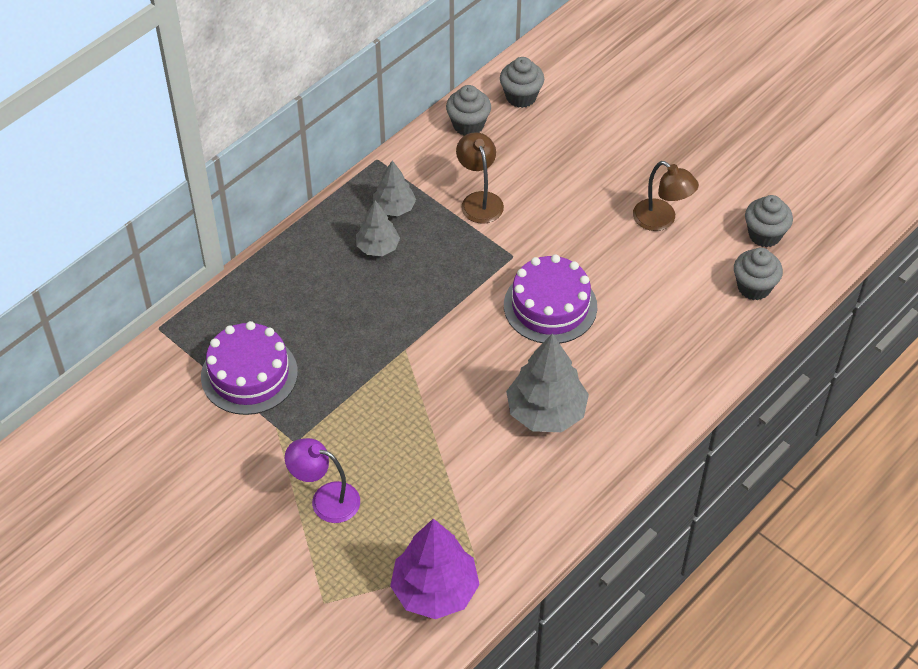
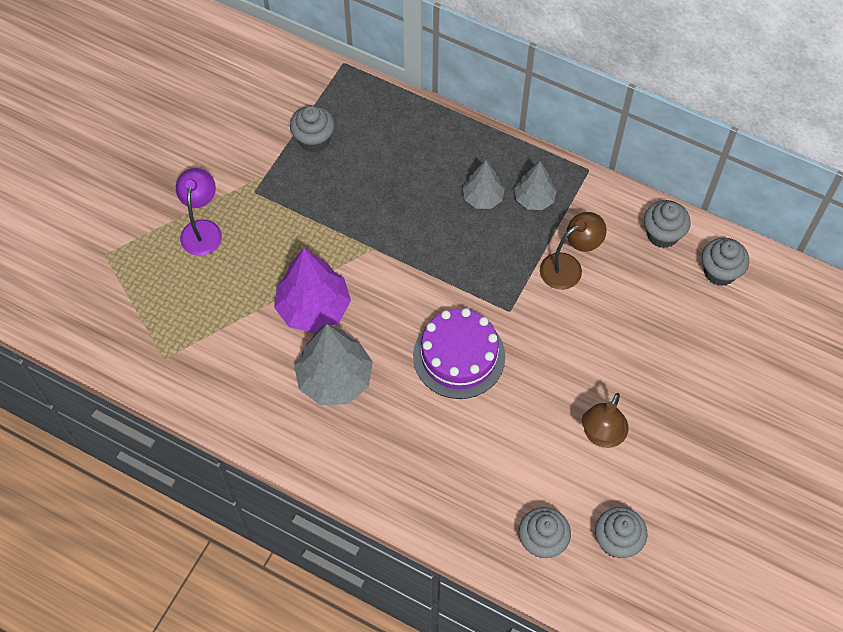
camera: 75 degrees right, 10 degrees up
purple cake [201,321,298,415] -> grey cupcake [290,105,335,153]
purple tree [390,518,480,619] -> purple tree moved to [274,248,351,333]

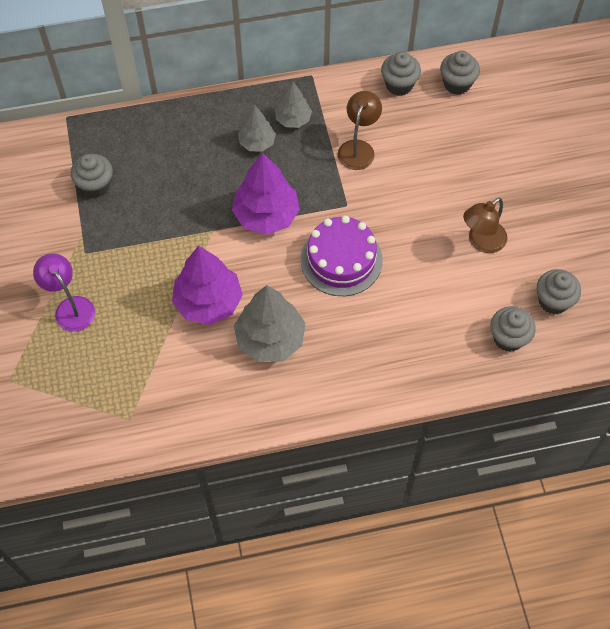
camera: 40 degrees left, 0 degrees up
brown lamp [582,393,629,448] -> brown lamp turned 60 degrees clockwise [463,197,508,253]
none -> purple tree [232,153,300,235]

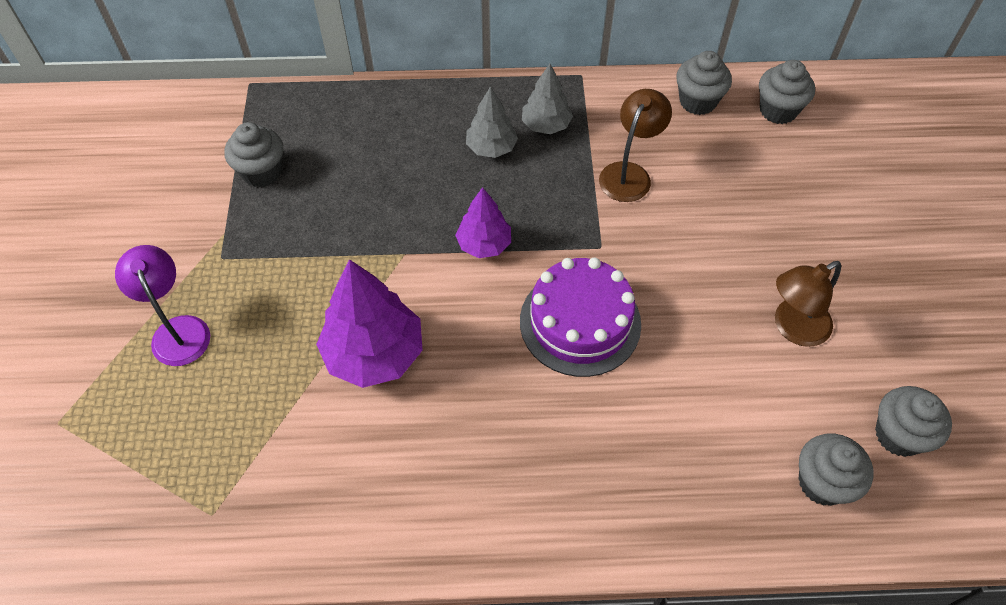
camera: 10 degrees right, 5 degrees down
purple tree [232,153,300,235] -> purple tree [455,187,511,258], size x0.58
grey tree [234,285,306,362] -> none

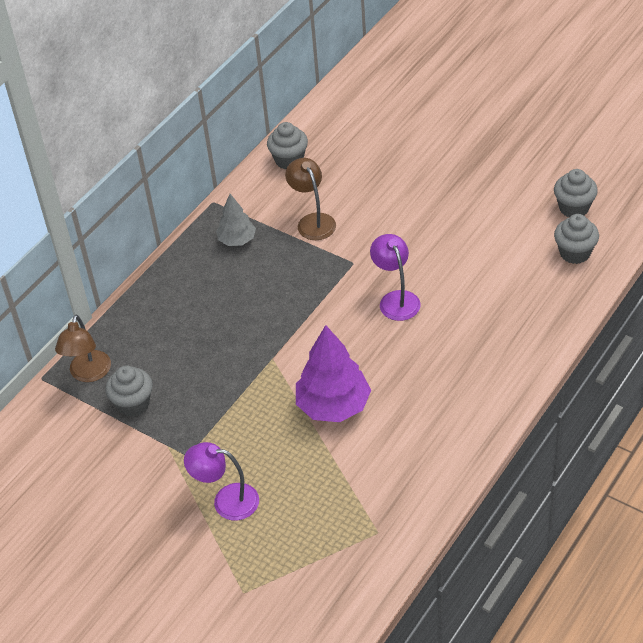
camera: 50 degrees left, 10 degrees down
purple tree [455,187,511,258] -> none
grey tree [466,86,518,158] -> none
purple cake [520,257,641,377] -> purple lamp [370,234,421,321]
grey cupcake [759,60,815,124] -> none
brown lamp [775,261,841,347] -> brown lamp moved to [55,315,111,382]

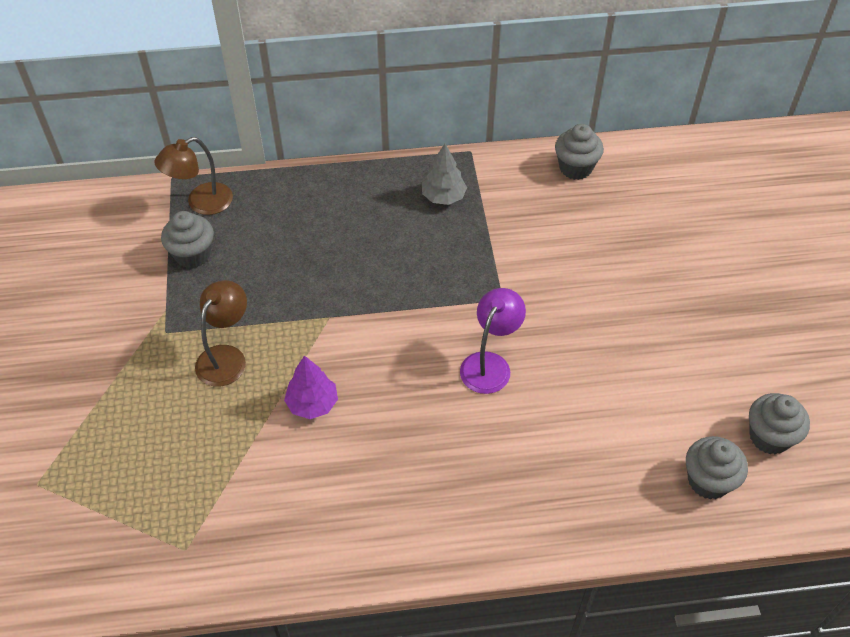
camera: 45 degrees right, 5 degrees up
purple lamp [184,442,259,520] -> none
brown lamp [285,158,336,240] -> brown lamp moved to [195,280,247,387]
purple tree [296,325,371,422] -> purple tree [284,355,338,419], size x0.58

